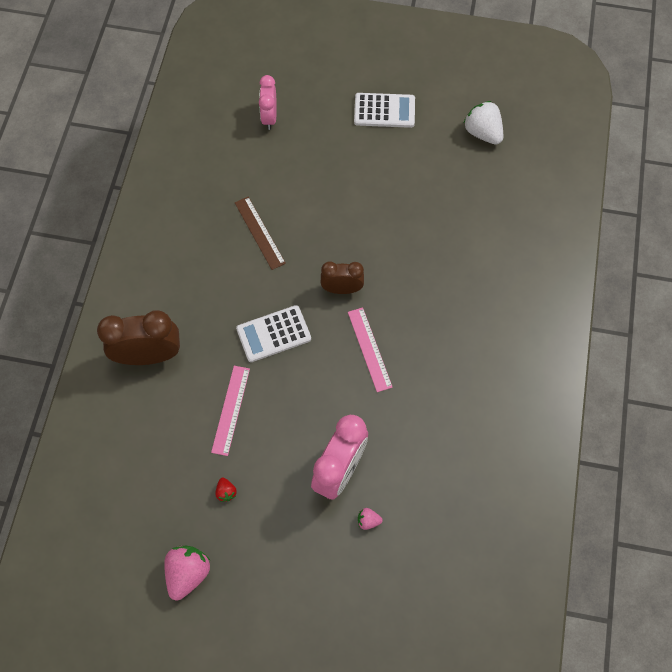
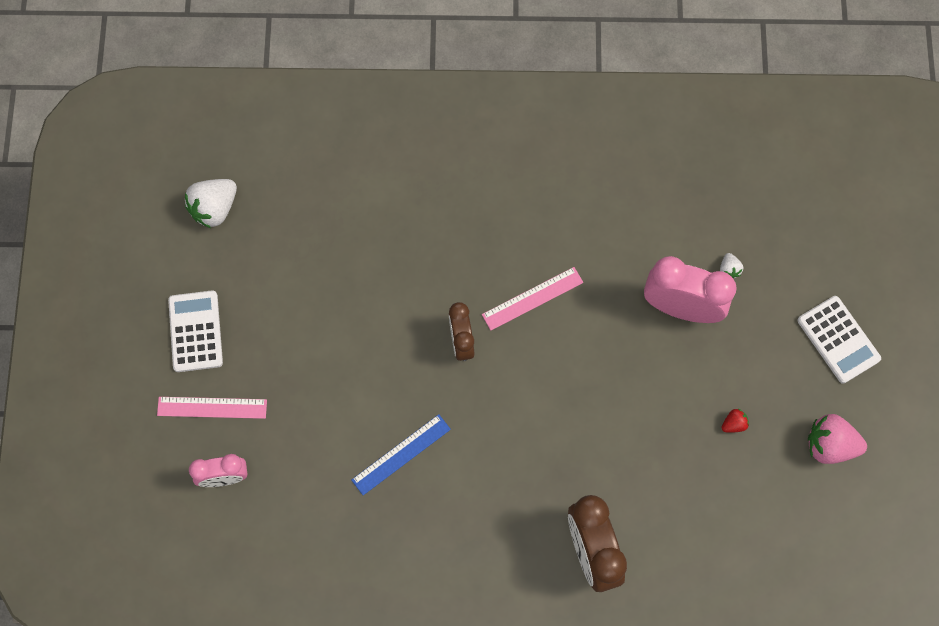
camera: 100 degrees left, 5 degrees up
pink ruler [211,366,250,456] -> pink ruler moved to [157,397,267,419]
brown ruler [235,197,286,270] -> blue ruler [352,414,451,495]
white calculator [236,305,311,362] -> white calculator moved to [797,296,881,384]
pink strawberry [358,508,383,530] -> white strawberry [720,253,743,278]

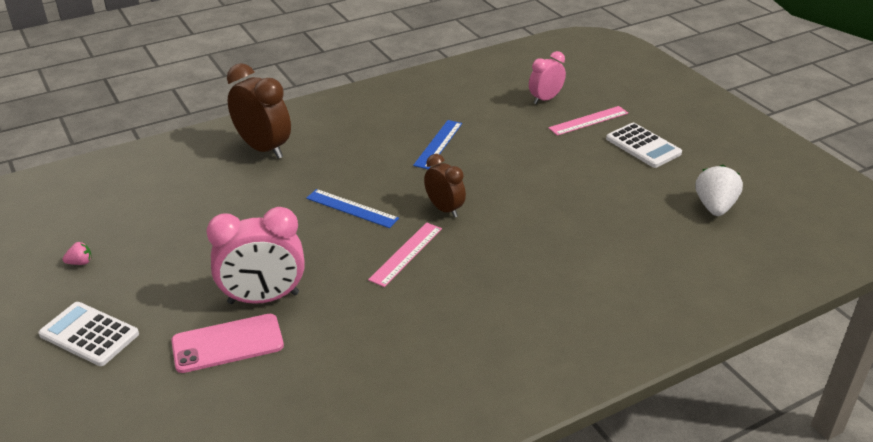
camera: 150 degrees right, 35 degrees down
white strawberry [720,253,743,278] -> pink phone [171,314,284,373]
red strawberry [721,409,749,433] -> none
pink strawberry [808,414,867,464] -> pink strawberry [63,242,92,265], size x0.48
none -> blue ruler [306,189,399,228]

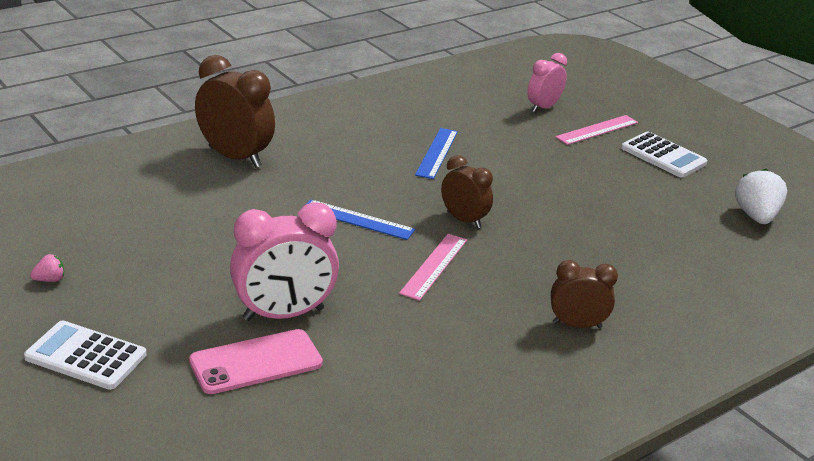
camera: 10 degrees left, 5 degrees down
none -> brown clock [551,260,618,328]

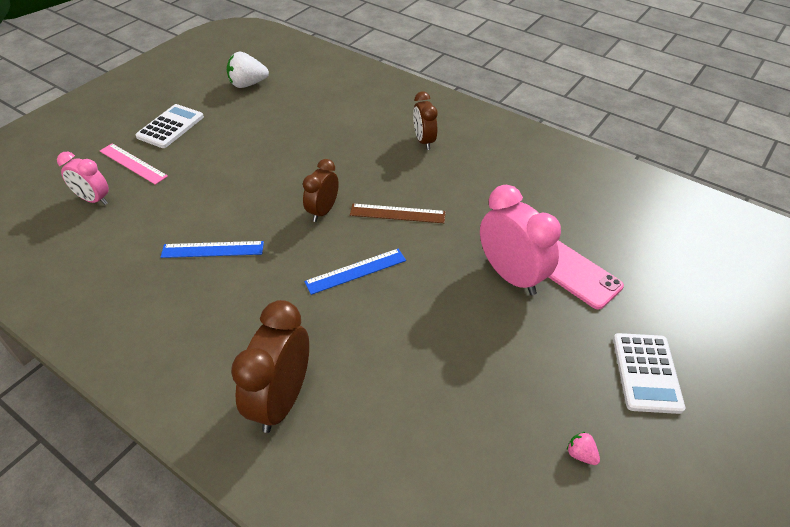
camera: 105 degrees left, 15 degrees up
blue ruler [307,200,415,240] -> blue ruler turned 60 degrees clockwise [304,249,406,295]
pink ruler [399,234,467,301] -> brown ruler [350,204,446,223]

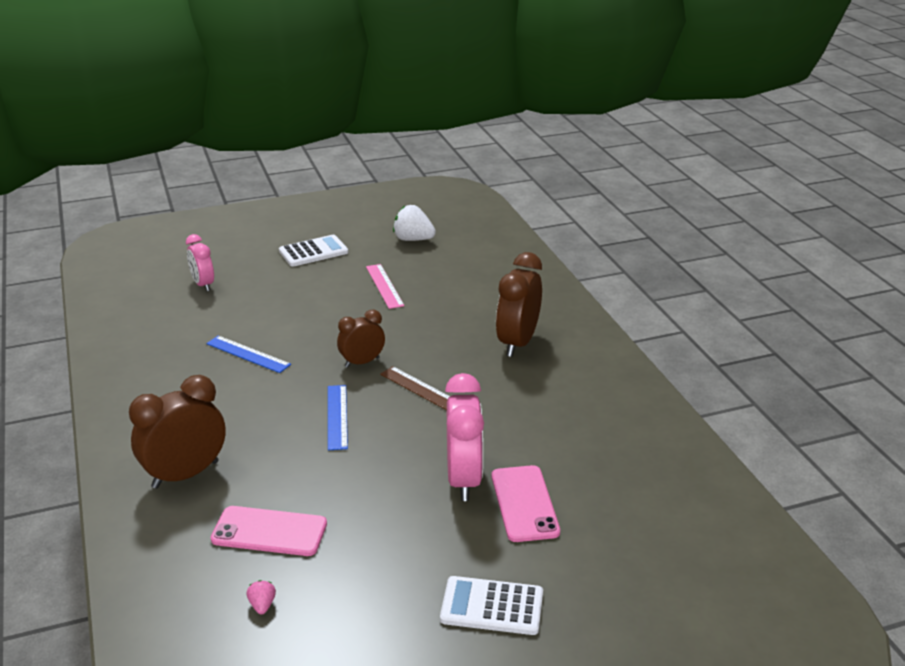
camera: 35 degrees right, 15 degrees down
pink ruler [100,143,168,185] -> pink ruler moved to [366,264,404,309]
blue ruler [304,249,406,295] -> blue ruler turned 75 degrees clockwise [328,385,348,450]
brown clock [413,91,437,150] -> brown clock [496,252,542,357], size x1.64
pink strawberry [567,432,600,465] -> pink strawberry moved to [247,580,276,614]
white calculator [613,333,685,414] -> white calculator turned 60 degrees clockwise [440,576,543,635]
none -> pink phone [211,506,327,556]

